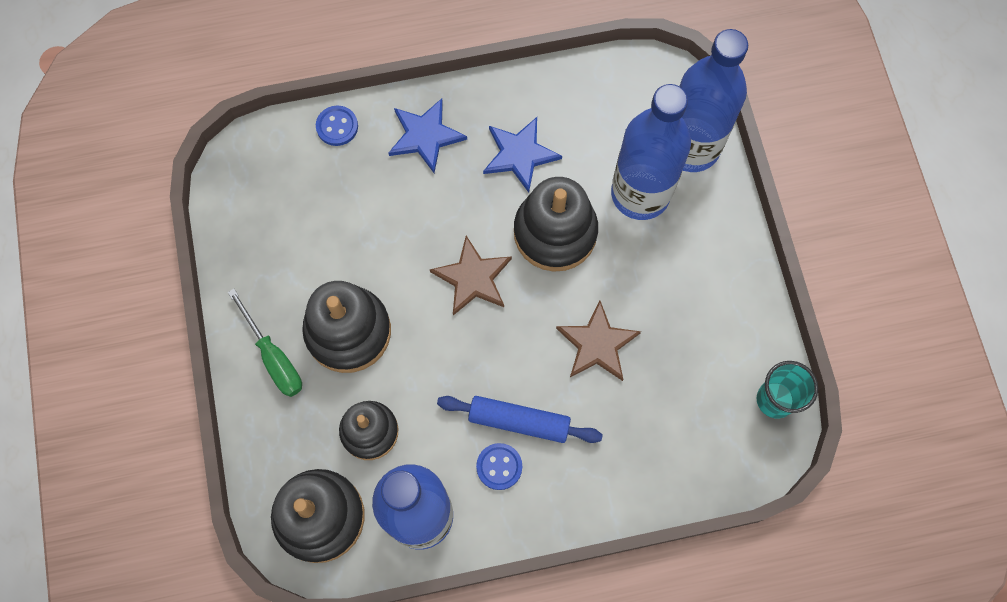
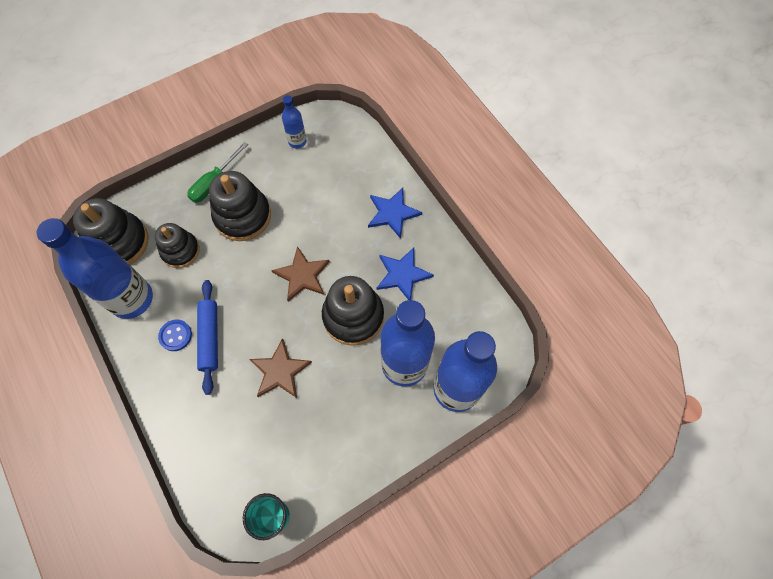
camera: 70 degrees right, 5 degrees down
blue button [316,106,358,146] -> none
none -> blue bottle [282,95,307,148]

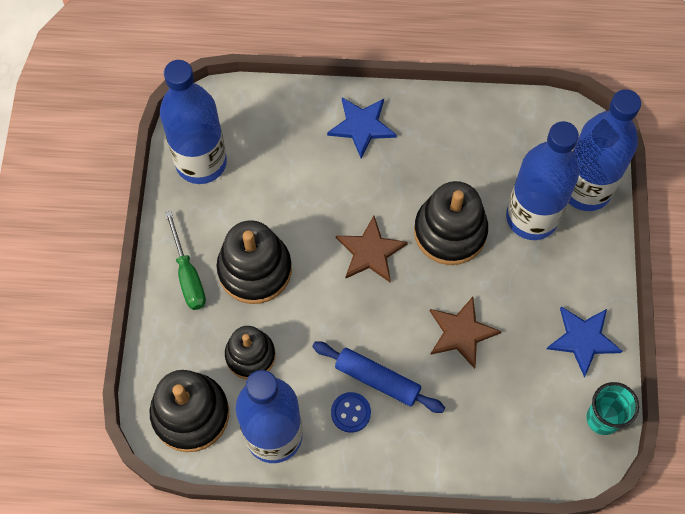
camera: 55 degrees left, 0 degrees up
blue bottle [282,95,307,148] -> blue bottle [160,60,227,184], size x2.11
blue star [377,247,434,300] -> blue star moved to [547,306,622,377]

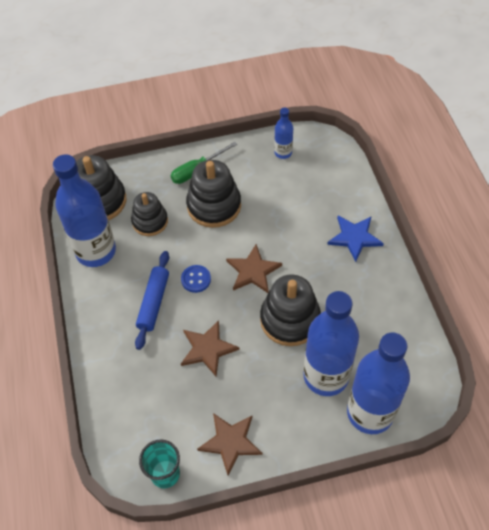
camera: 75 degrees right, 10 degrees down
blue bottle [160,60,227,184] -> blue bottle [274,107,293,159], size x0.47
blue button [331,392,371,433] -> blue button moved to [181,265,211,293]
blue star [547,306,622,377] -> brown star [197,413,262,475]

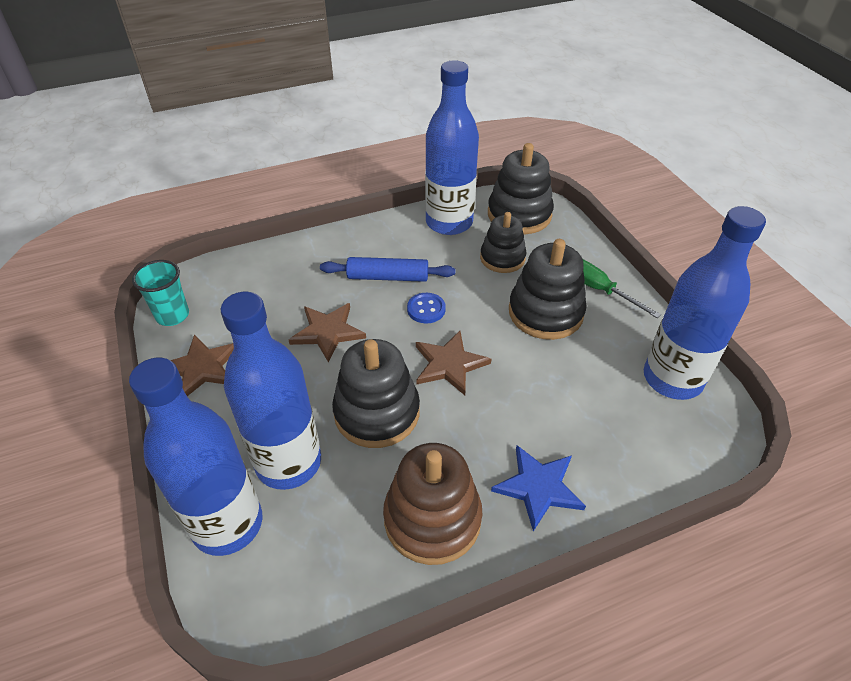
camera: 80 degrees right, 10 degrees down
blue bottle [274,107,293,159] -> blue bottle [644,206,766,400], size x2.11
none -> brown stacking toy [383,443,482,565]

